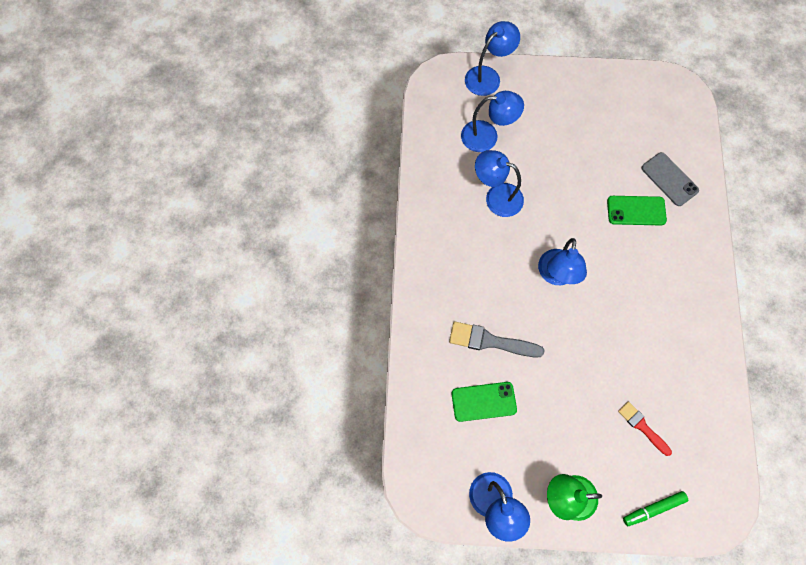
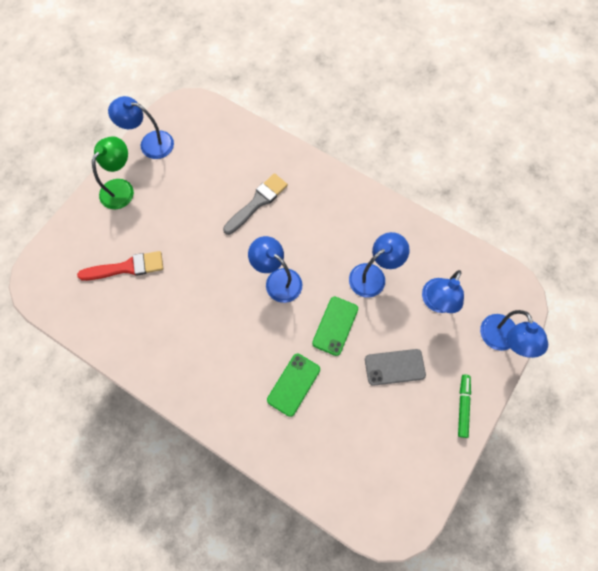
camera: 120 degrees right, 0 degrees up
green phone [452,382,517,422] -> green phone moved to [312,297,358,356]
red brush [618,401,672,456] -> red brush [77,251,163,281], size x1.54
green marker [623,491,688,526] -> green marker moved to [458,375,471,438]
grey phone [642,152,699,206] -> grey phone moved to [365,349,426,386]

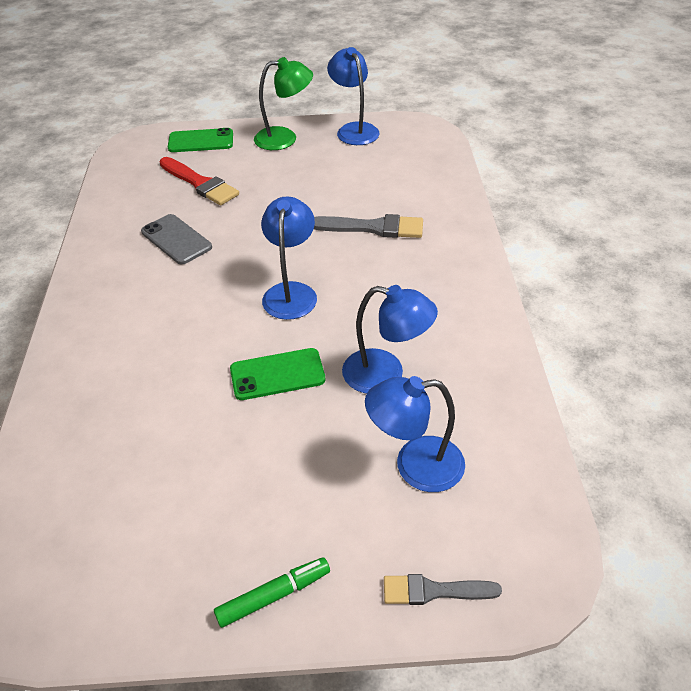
camera: 55 degrees right, 25 degrees down
green phone [267,354,320,417] -> green phone moved to [168,128,233,152]
grey phone [365,349,426,386] -> grey phone moved to [141,214,212,265]
blue lamp [480,310,548,358] -> grey brush [384,574,502,605]

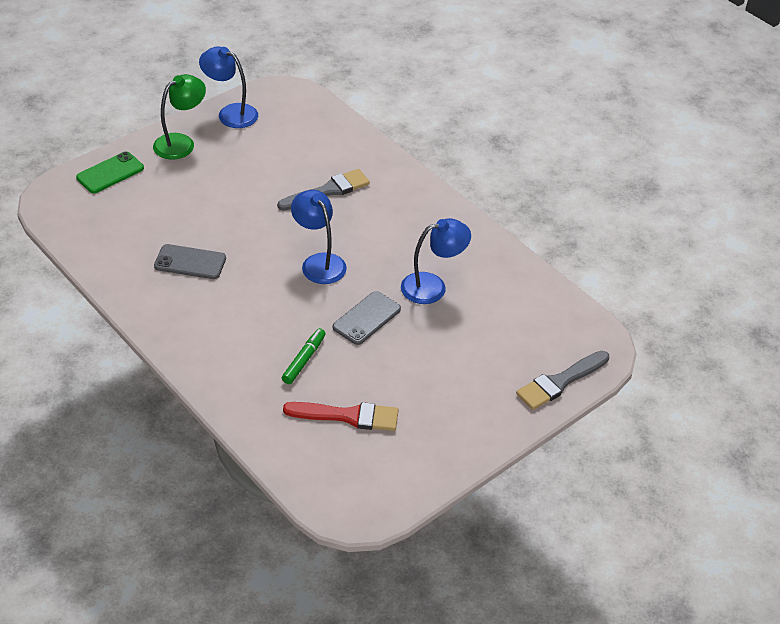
camera: 40 degrees left, 0 degrees up
red brush [160,157,239,205] -> red brush moved to [283,402,398,431]
green marker [214,557,330,628] -> green marker moved to [282,328,326,384]
green phone [230,348,325,400] -> grey phone [333,291,401,345]
blue lamp [365,376,465,492] -> none
grey brush [384,574,502,605] -> grey brush [516,351,609,410], size x1.54

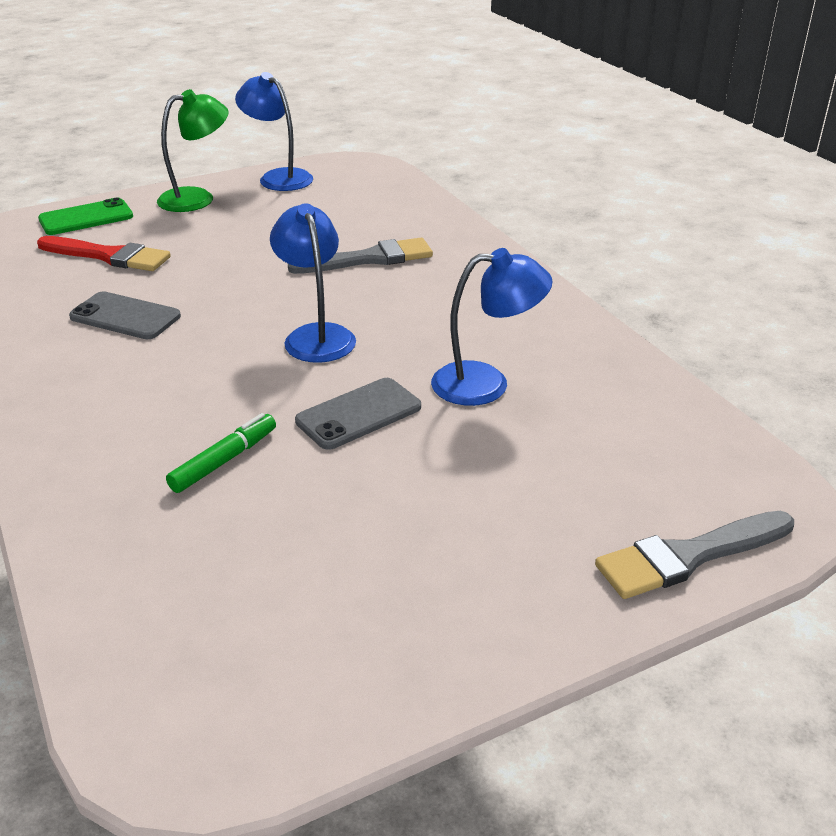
camera: 15 degrees right, 10 degrees down
red brush [283,402,398,431] -> red brush moved to [37,236,171,271]

